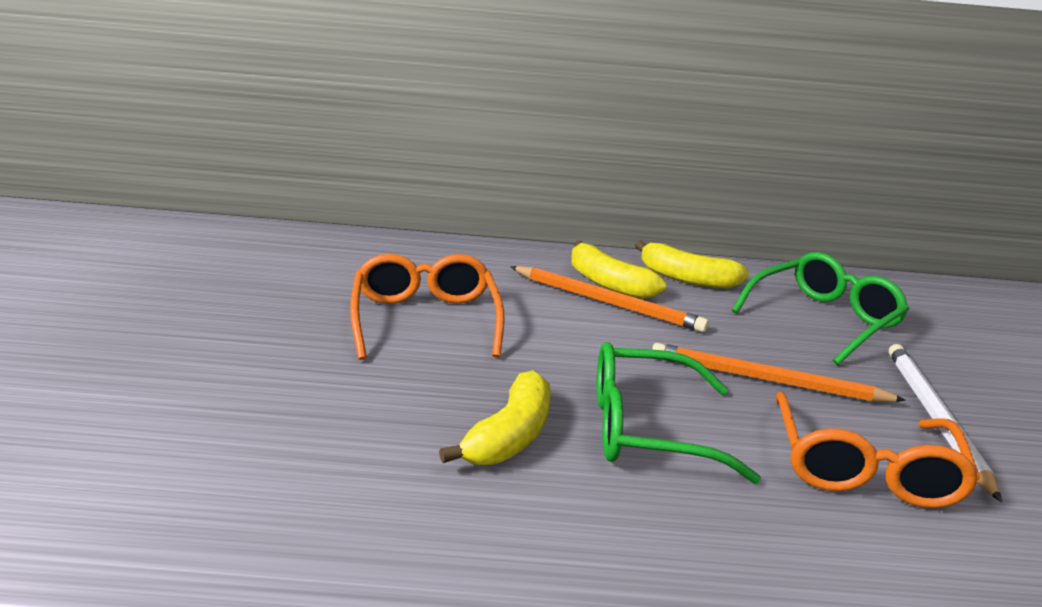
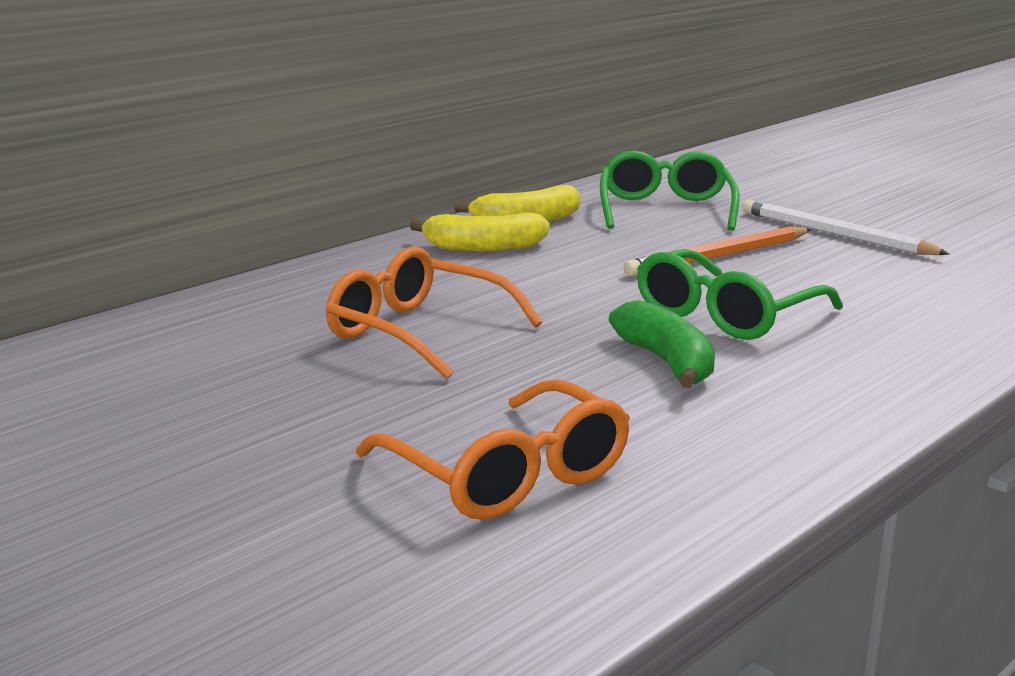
camera: 45 degrees left, 5 degrees down
yellow banana [439,370,551,465] -> green banana [609,300,715,388]
orange pencil [510,266,709,332] -> none
orange glasses [776,392,981,508] -> orange glasses moved to [356,379,630,520]

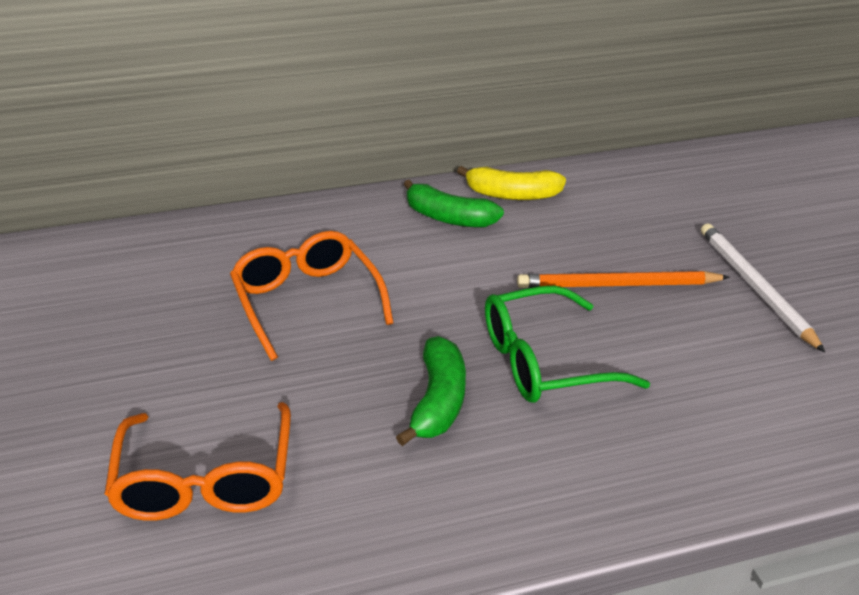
camera: 30 degrees right, 15 degrees up
yellow banana [410,213,550,252] -> green banana [404,180,504,228]
green glasses [600,151,739,231] -> none

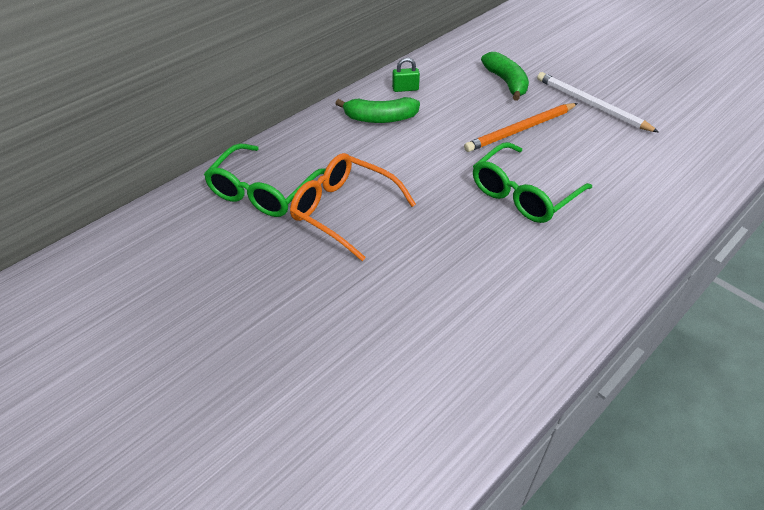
camera: 30 degrees left, 10 degrees up
orange glasses [105,402,291,521] -> none
green banana [396,336,466,446] -> green banana moved to [481,52,529,101]
yellow banana [457,166,566,200] -> green padlock [392,58,420,92]
none -> green glasses [204,143,326,217]

